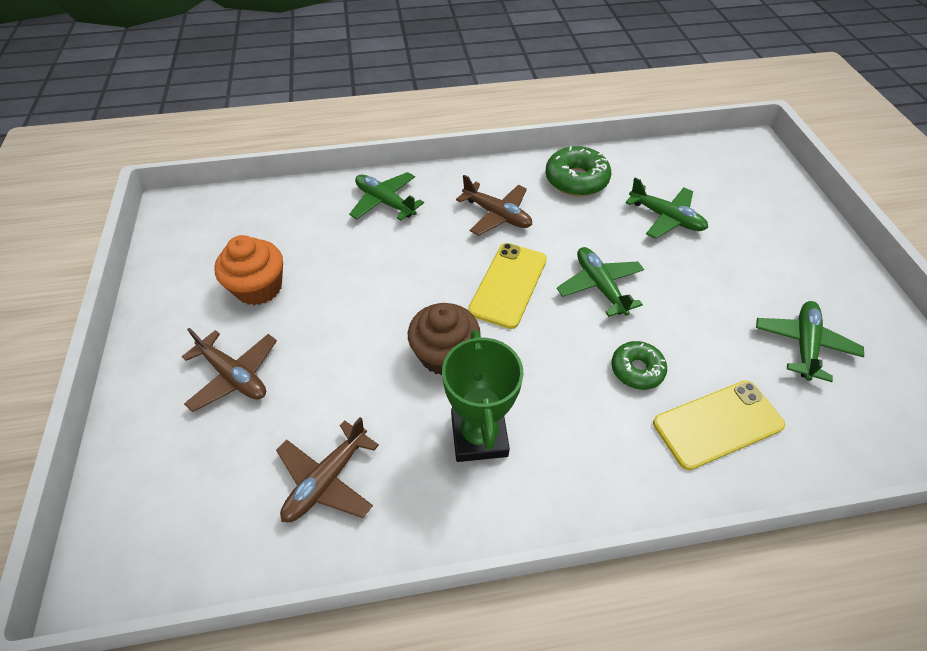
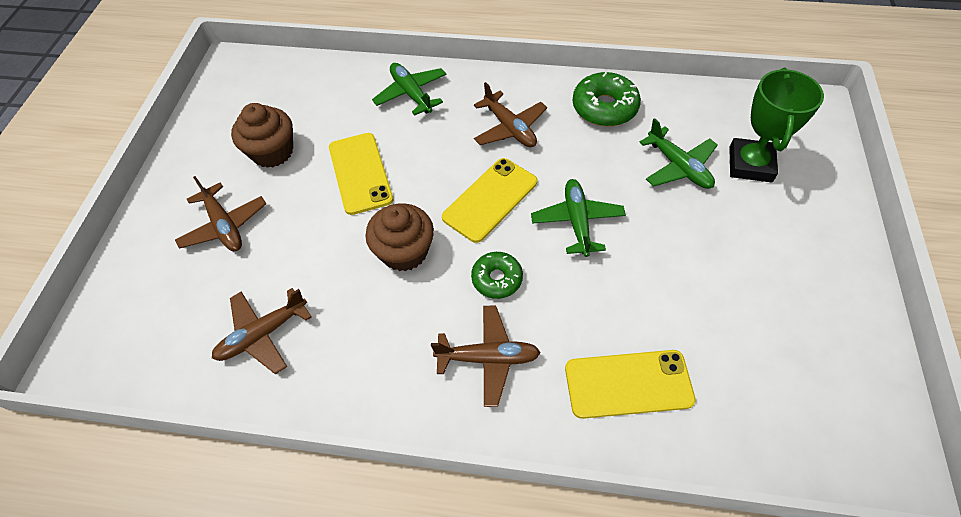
camera: 20 degrees right, 5 degrees up
orange cupcake [214,235,283,305] -> brown cupcake [231,103,293,168]
green trophy [442,330,524,462] -> green trophy moved to [729,68,824,183]
green donut [611,341,667,390] -> green donut moved to [471,252,523,299]
green plane [756,301,864,382] -> none
none -> yellow phone [329,133,393,215]
none -> brown plane [431,306,541,407]

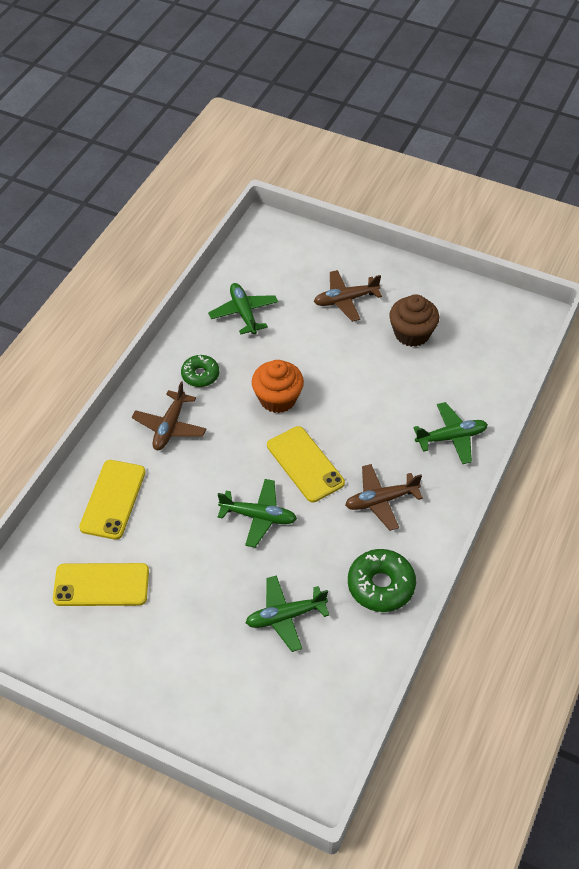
camera: 105 degrees right, 5 degrees down
brown plane [212,288,312,374] -> green plane [208,283,278,334]
yellow phone [329,133,393,215] -> yellow phone moved to [53,563,149,606]
brown cupcake [365,203,434,271] -> orange cupcake [252,360,304,413]
green donut [471,252,523,299] -> green donut moved to [181,355,219,387]
green trophy [729,68,824,183] -> none

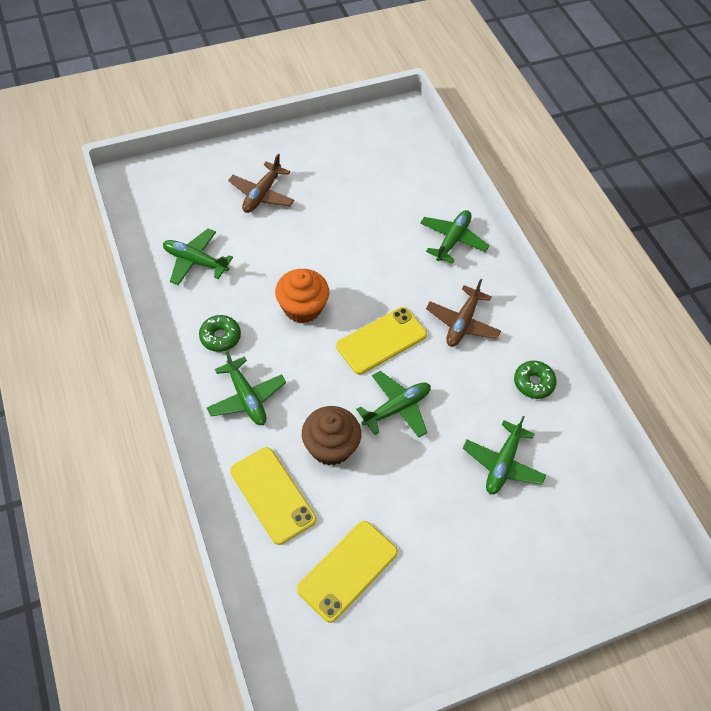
camera: 50 degrees left, 5 degrees up
brown plane [132,381,206,450] -> green plane [207,351,286,425]
yellow phone [267,426,345,502] -> yellow phone turned 45 degrees counterclockwise [336,307,427,374]
green donut [348,549,416,612] -> green donut [514,361,557,399], size x0.64
brown cupcake [389,294,439,347] -> brown cupcake moved to [302,406,361,465]

